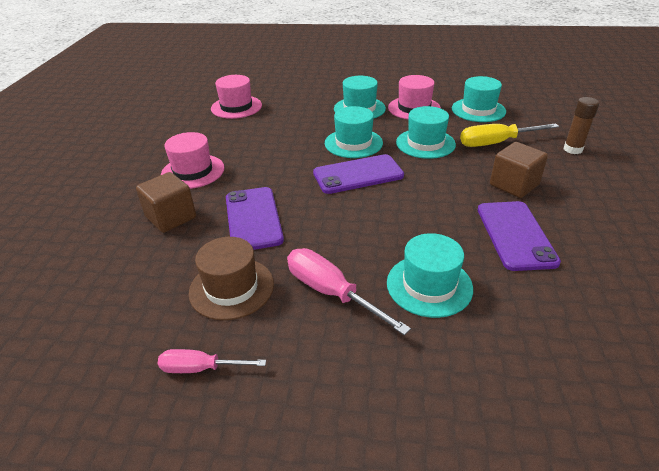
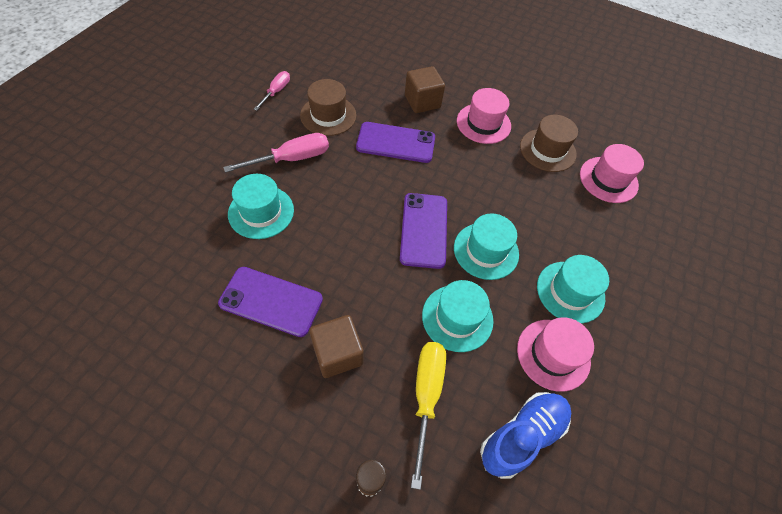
camera: 105 degrees right, 20 degrees up
turquoise hat [452,76,506,122] -> blue shoe [480,392,571,479]
none -> brown hat [520,115,578,172]

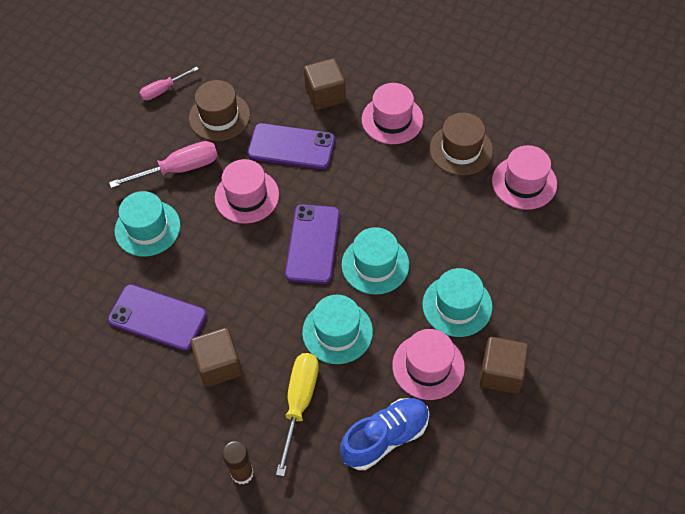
camera: 10 degrees right, 0 degrees up
pink screwdriver [254,71,290,111] -> pink screwdriver turned 150 degrees counterclockwise [139,67,199,100]
none -> pink hat [215,159,279,224]
none -> brown cube [480,337,529,394]

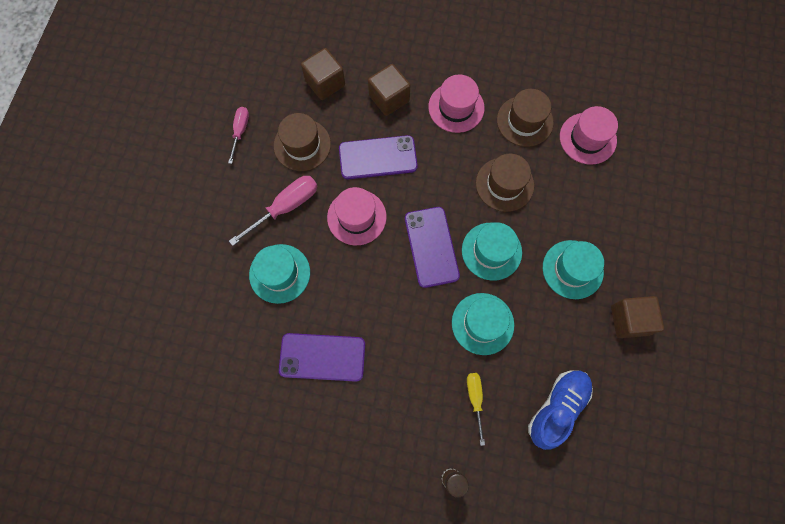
camera: 20 degrees left, 15 degrees up
pink screwdriver [139,67,199,100] -> pink screwdriver turned 150 degrees clockwise [228,107,249,164]
brown cube [190,328,242,387] -> brown cube moved to [301,48,345,100]
yellow screwdriver [276,353,319,476] -> yellow screwdriver [467,373,485,446], size x0.62
pink hat [392,329,465,400] -> none
none -> brown hat [476,154,534,212]

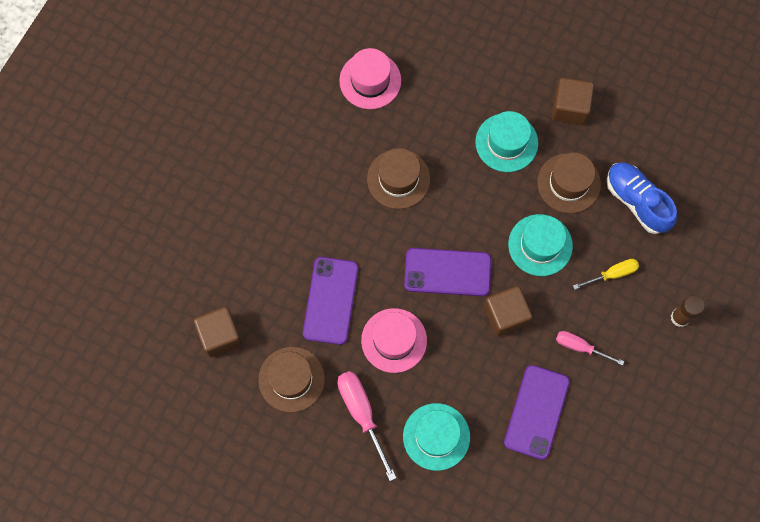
camera: 75 degrees left, 0 degrees up
pink screwdriver [228,107,249,164] -> pink screwdriver moved to [556,331,624,365]
brown cube [368,64,410,116] -> brown cube moved to [484,286,532,337]
pink hat [428,75,484,133] -> none
turquoise hat [462,222,522,281] -> none
yellow screwdriver [467,373,485,446] -> yellow screwdriver turned 150 degrees clockwise [573,259,639,290]
brown hat [497,89,554,147] -> brown hat moved to [537,152,601,214]

